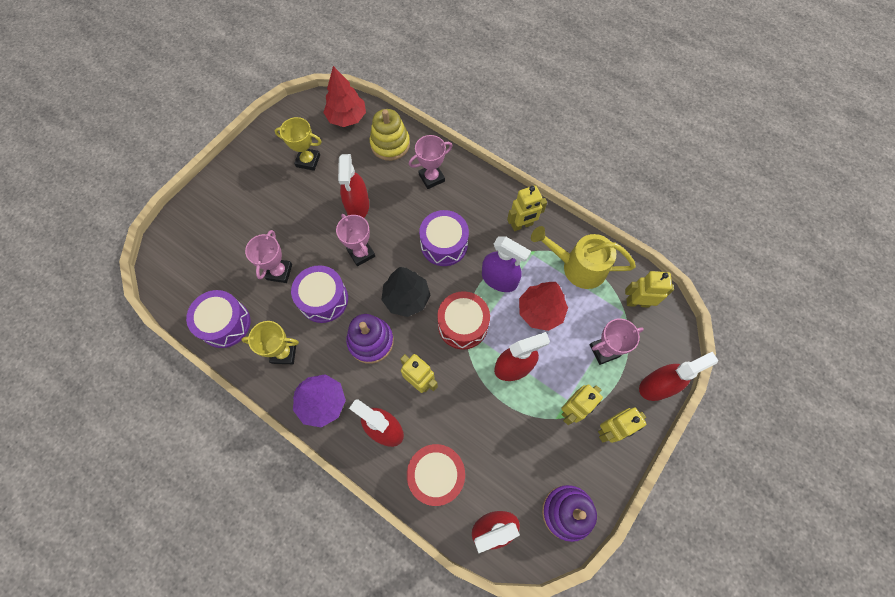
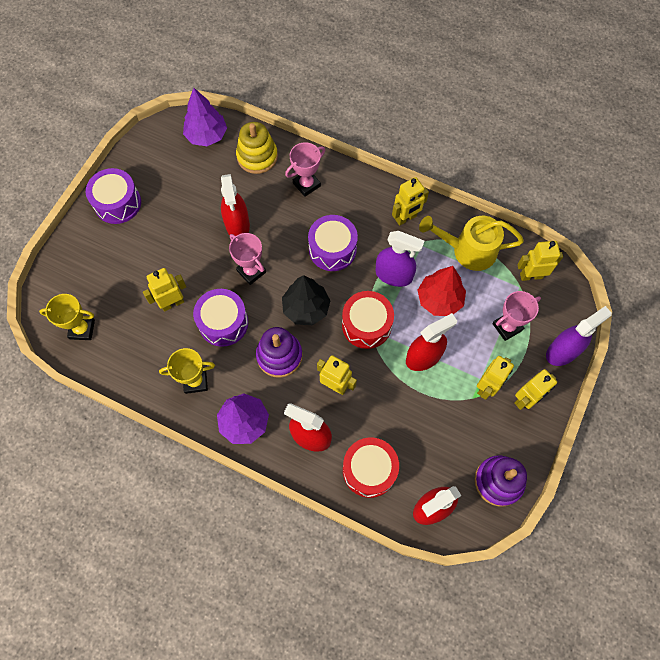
camera: 10 degrees left, 0 degrees up
purple drum [186,290,250,348] -> purple drum moved to [86,168,141,224]
pink trophy [245,230,292,283] -> yellow robot [143,268,186,312]
yellow trophy [275,117,322,171] -> yellow trophy moved to [39,294,95,340]
red tree [323,66,366,127] -> purple tree [183,88,227,146]
red spray bottle [639,352,718,401] -> purple spray bottle [546,306,612,366]

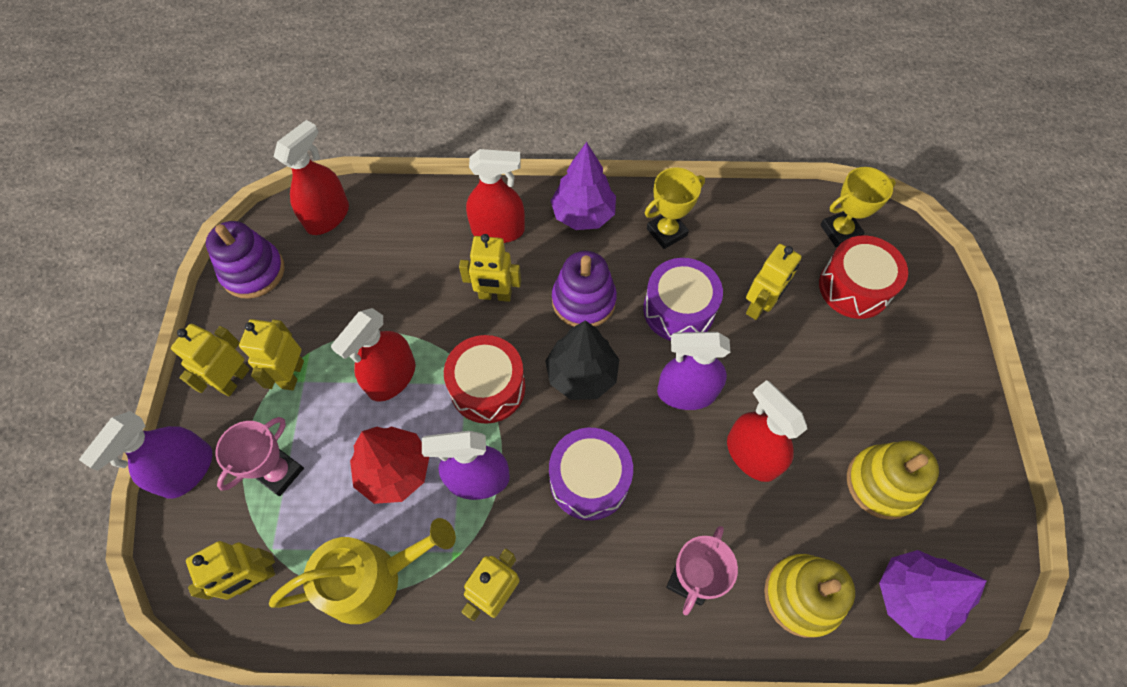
camera: 155 degrees right, 5 degrees down
purple drum [86,168,141,224] -> none
pink trophy [229,233,266,285] -> purple spray bottle [657,332,730,410]
red drum [343,438,399,498] -> red drum moved to [819,235,908,319]
none -> yellow stacking toy [847,441,939,520]

